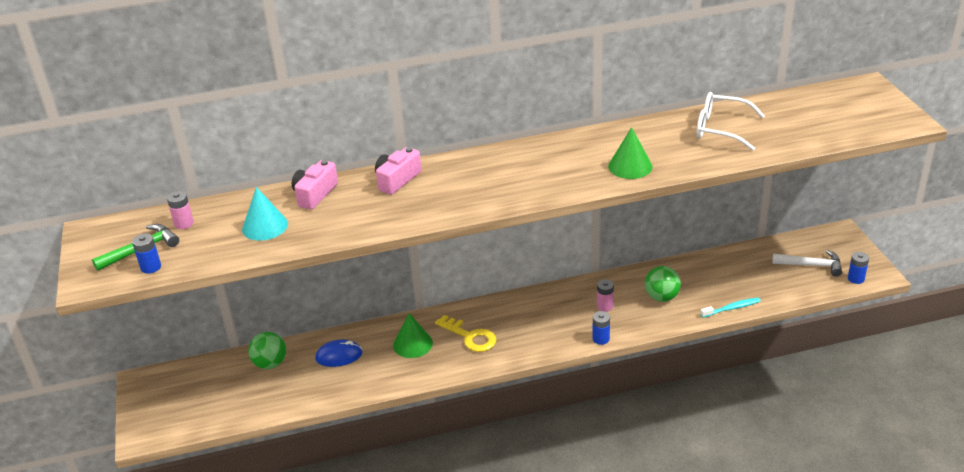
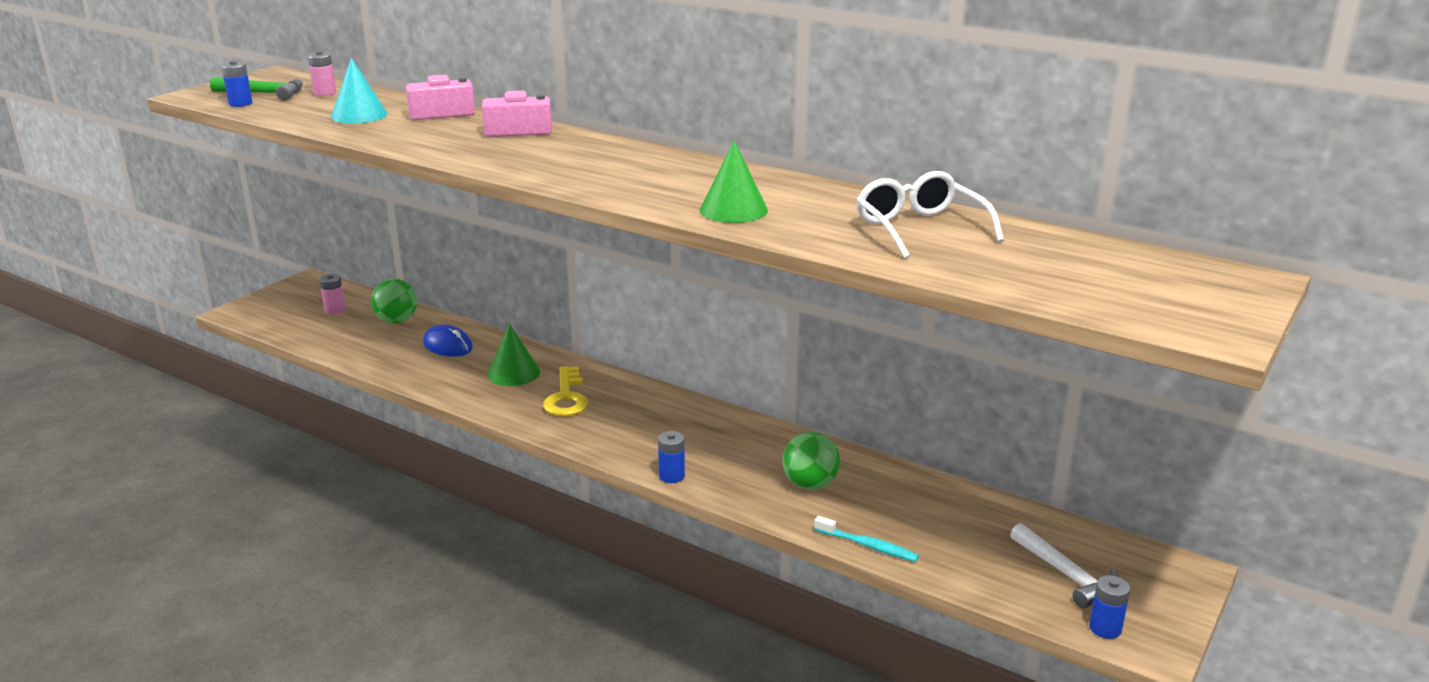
camera: 45 degrees right, 10 degrees down
pink battery [597,279,614,312] -> pink battery moved to [319,274,345,314]

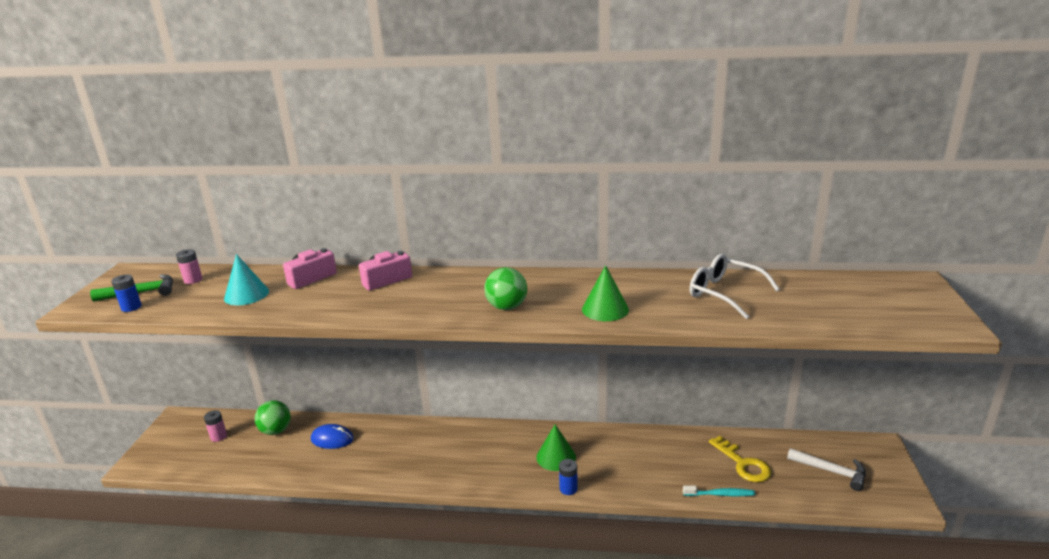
camera: 25 degrees left, 0 degrees up
green cone [487,324,540,386] -> green cone moved to [536,424,576,471]
yellow key [543,366,588,416] -> yellow key moved to [709,436,771,482]
green ball [783,432,840,490] -> green ball moved to [484,267,527,310]
blue battery [1089,575,1130,639] -> none

